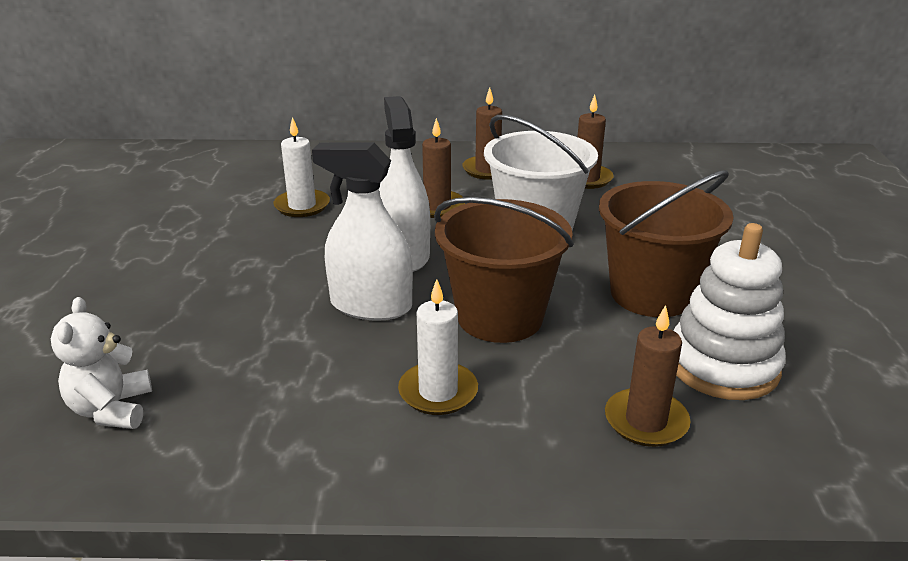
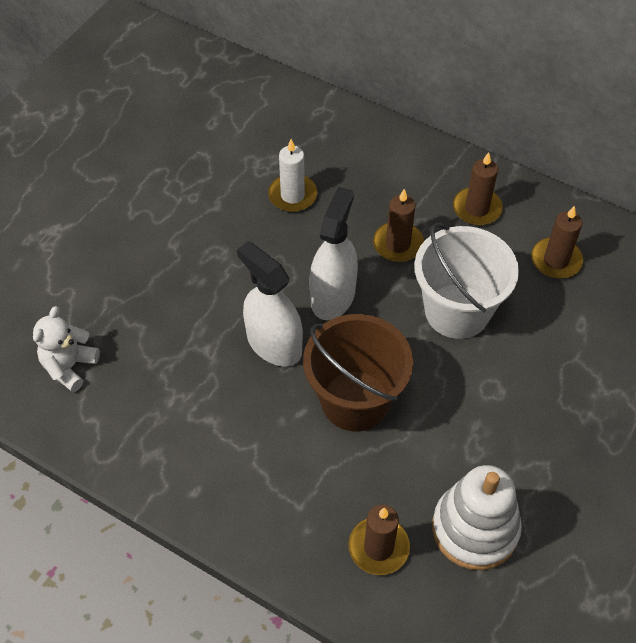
camera: 30 degrees right, 25 degrees up
white candle [398,279,478,415] -> none
brown bucket [599,170,734,317] -> none

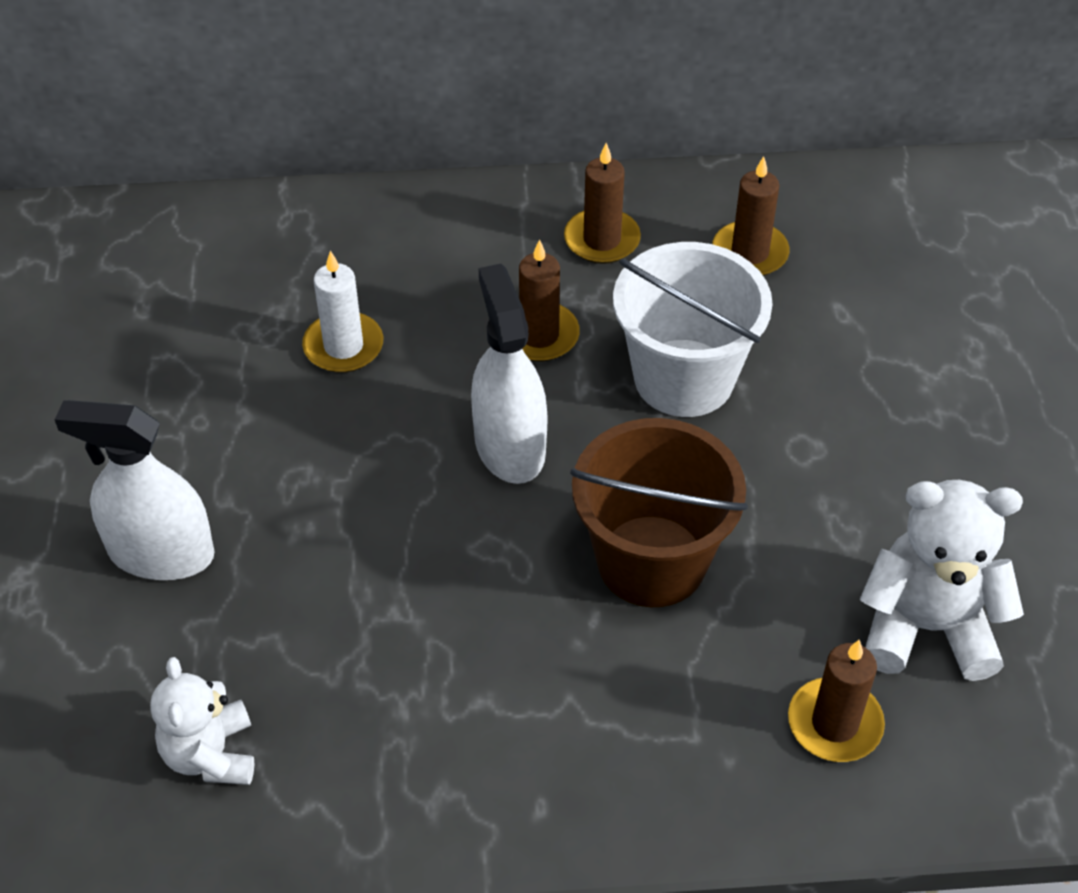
camera: 35 degrees left, 5 degrees down
white spray bottle [237,241,303,366] -> white spray bottle moved to [54,400,215,580]
white stacking toy [432,465,522,570] -> white teddy bear [860,480,1024,681]

